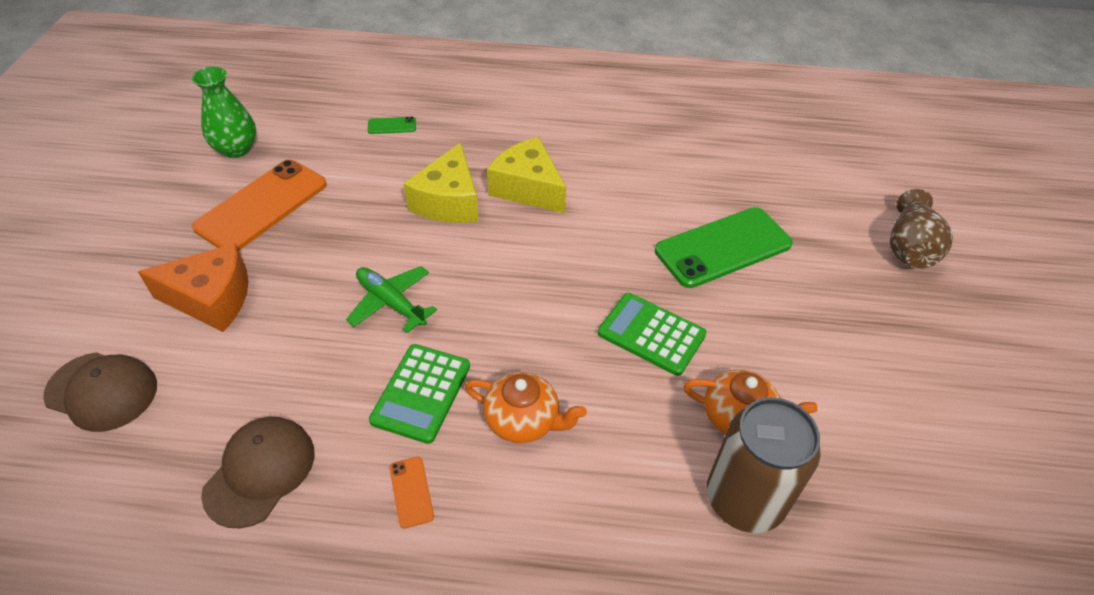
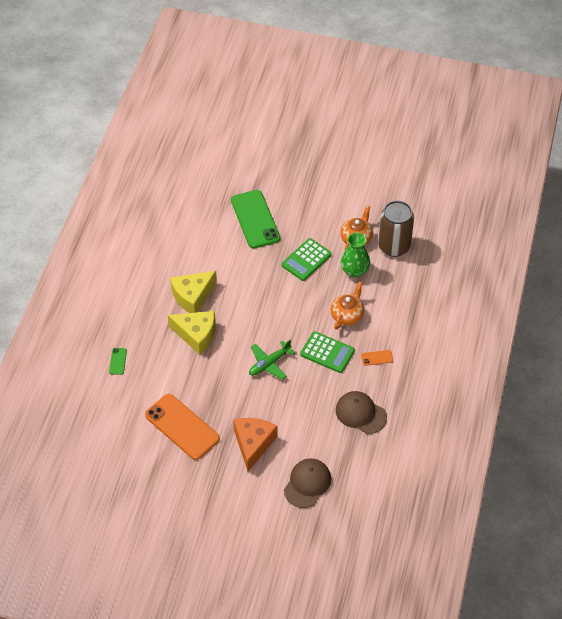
camera: 80 degrees left, 5 degrees up
green vase [192,67,256,158] -> green vase moved to [341,233,370,278]
brown vase [890,189,953,268] -> none

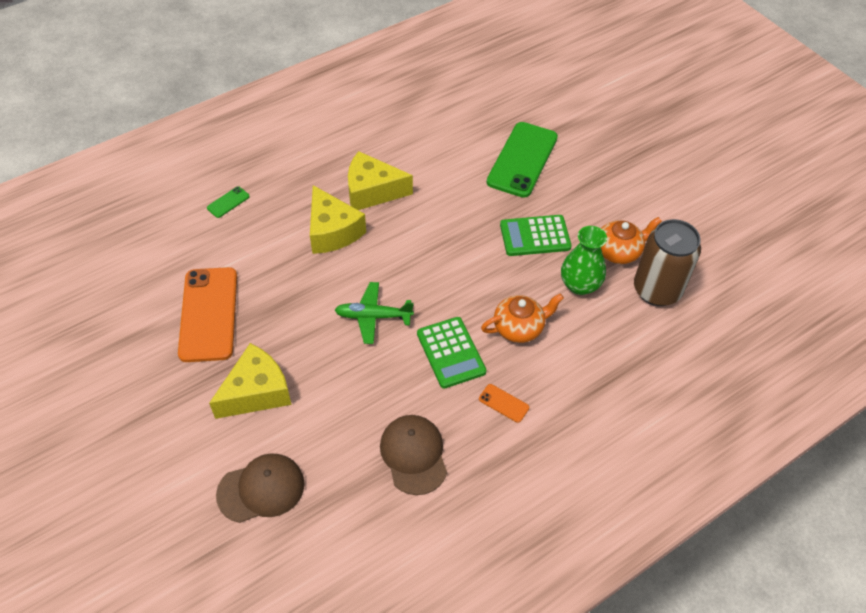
camera: 40 degrees right, 0 degrees up
orange cheese [233,418,278,471] -> yellow cheese [209,343,291,419]

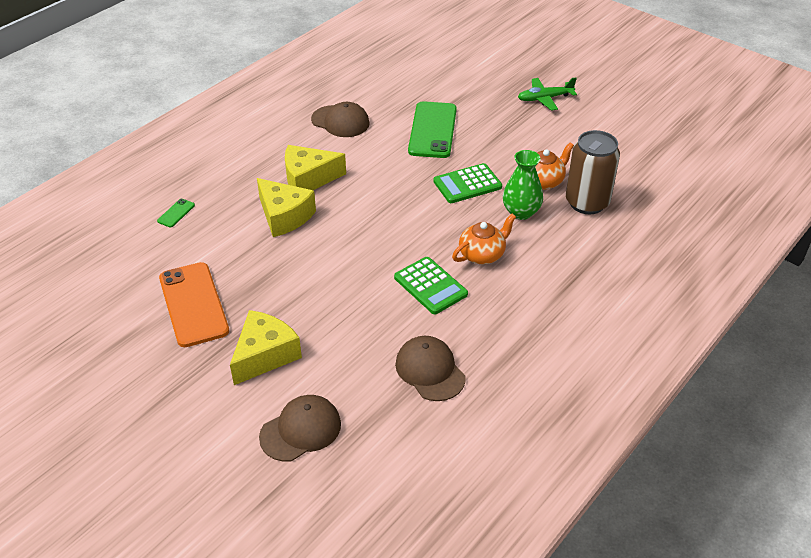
camera: 15 degrees left, 10 degrees down
green plane [335,282,414,344] -> green plane moved to [518,77,577,111]
orange phone [479,384,529,423] -> none
none -> brown cap [311,102,370,137]

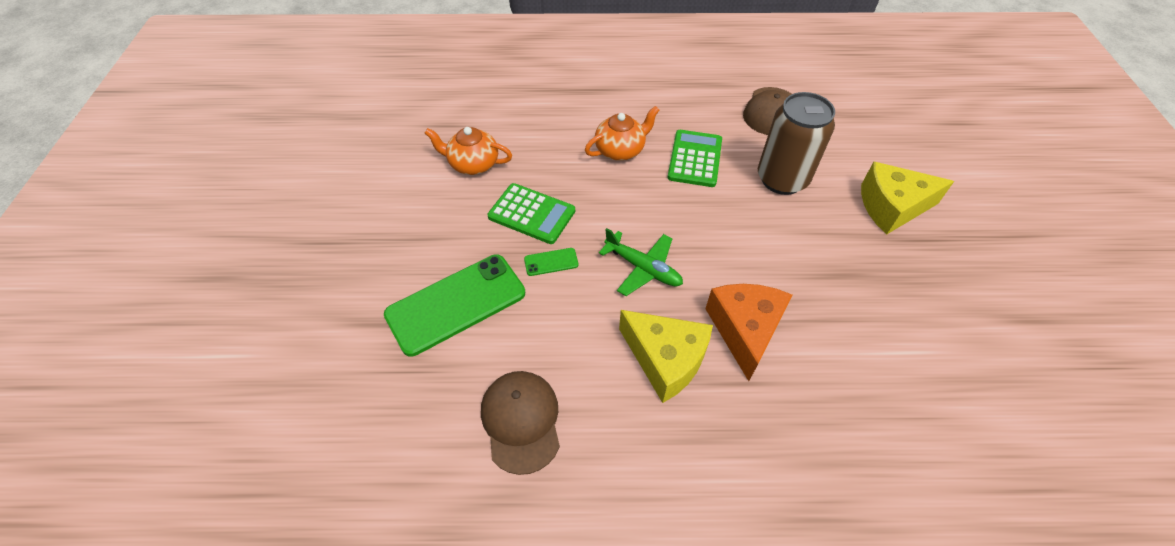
camera: 130 degrees left, 10 degrees up
green phone [157,199,195,227] -> green phone moved to [524,248,578,276]
orange phone [159,262,229,347] -> none
yellow cheese [257,178,316,237] -> orange cheese [705,284,792,381]
brown cap [259,395,341,462] -> none
orange teapot [452,213,516,264] -> orange teapot turned 135 degrees clockwise [585,106,660,161]
green vase [503,150,543,220] -> none
green plane [518,77,577,111] -> green plane moved to [599,228,683,296]
brown can [566,130,620,214] -> brown can moved to [758,92,835,195]

